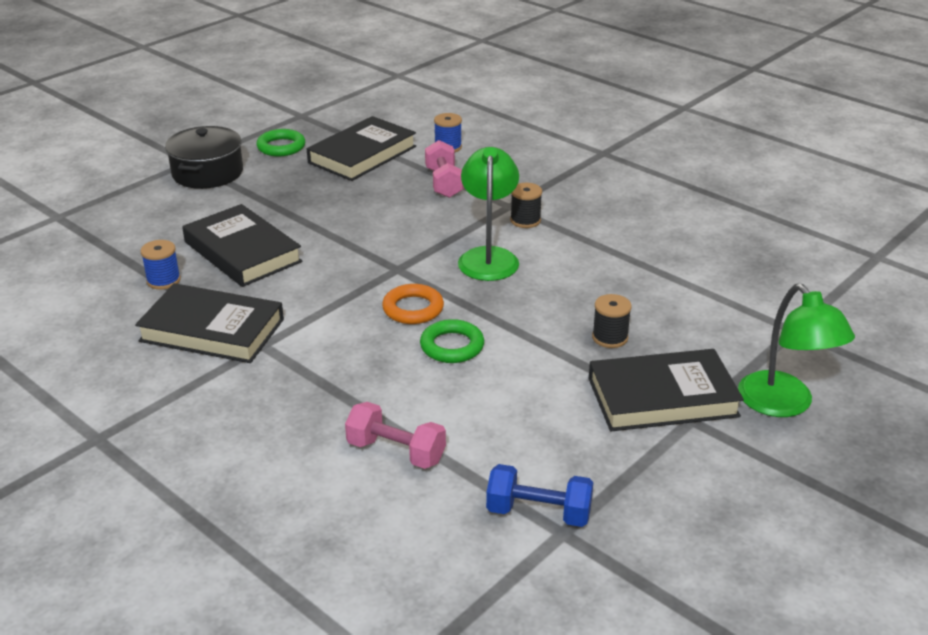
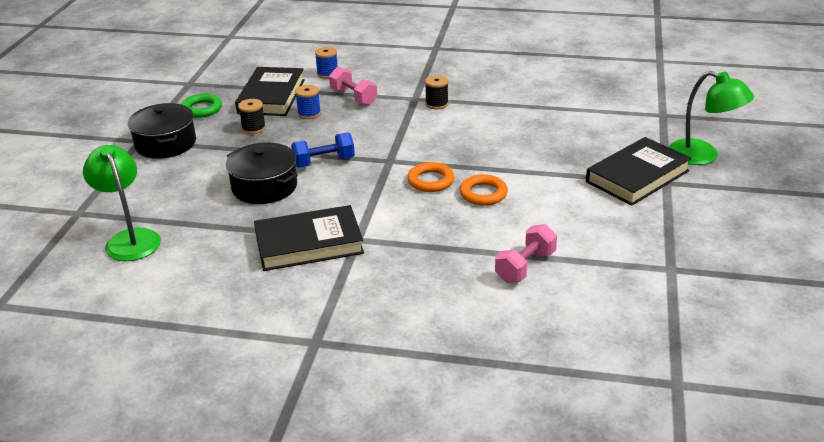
camera: 30 degrees left, 0 degrees up
blue spool [141,240,181,290] -> blue spool moved to [295,85,321,119]
black book [182,204,303,287] -> black pot [226,142,298,204]
pink dumbbell [345,402,446,469] -> pink dumbbell turned 45 degrees counterclockwise [495,224,557,283]
green ring [420,319,484,363] -> orange ring [459,174,508,206]
green lamp [458,147,519,281] -> green lamp moved to [83,145,161,261]
blue dumbbell [486,464,593,527] -> blue dumbbell moved to [291,132,355,168]
black spool [592,294,632,348] -> black spool moved to [238,99,266,134]

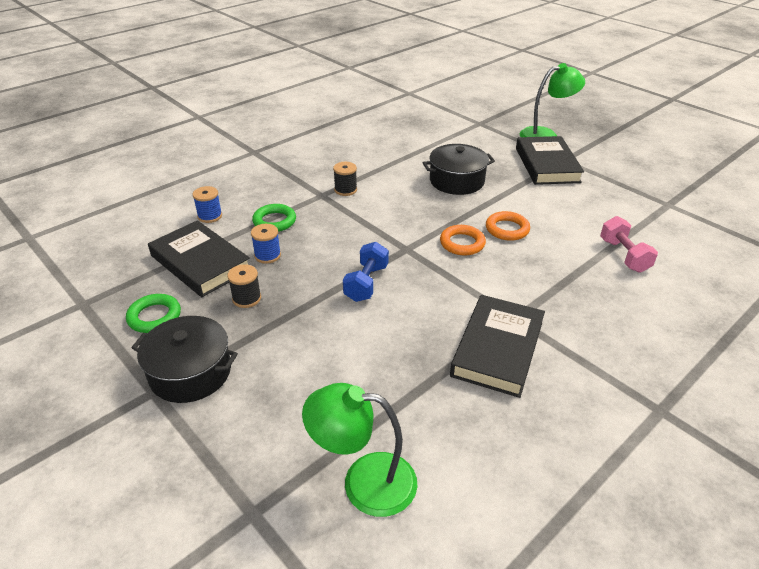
camera: 55 degrees left, 5 degrees up
black pot [226,142,298,204] -> black pot moved to [423,144,495,195]
pink dumbbell [329,67,378,106] -> green ring [252,204,296,232]

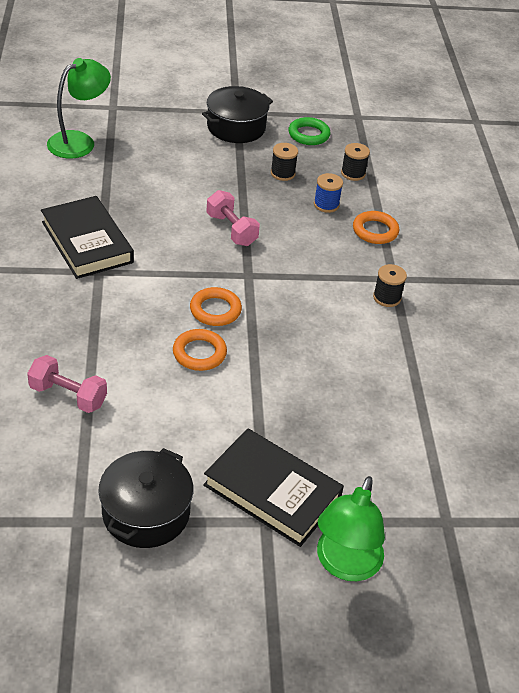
camera: 125 degrees right, 5 degrees up
black book [148,220,250,297] -> black spool [341,143,370,181]
blue spool [193,186,222,223] -> none
green ring [252,204,296,232] -> orange ring [353,211,399,244]
blue dumbbell [343,242,389,302] -> pink dumbbell [206,190,260,246]
black pot [423,144,495,195] -> black pot moved to [98,448,194,548]

